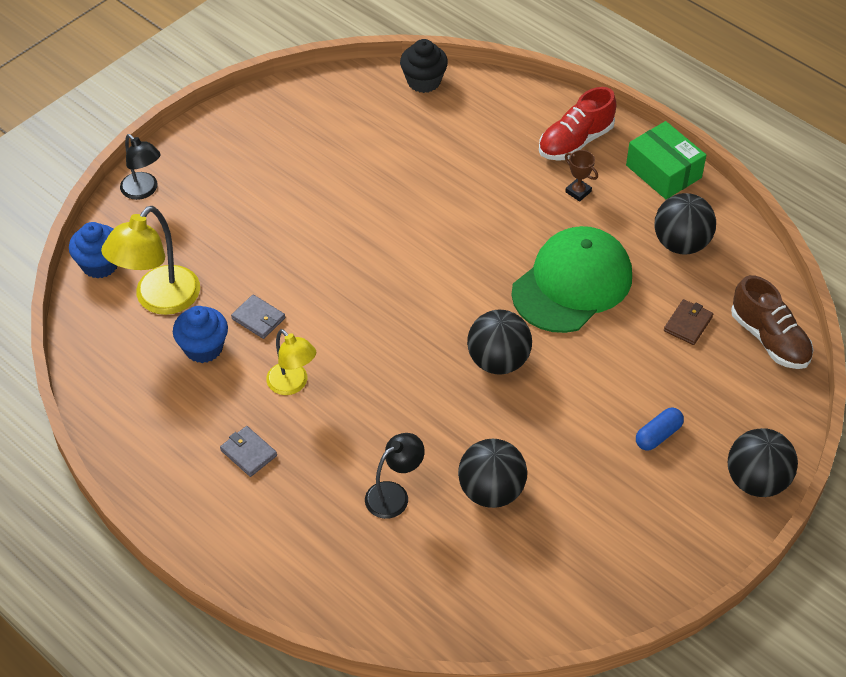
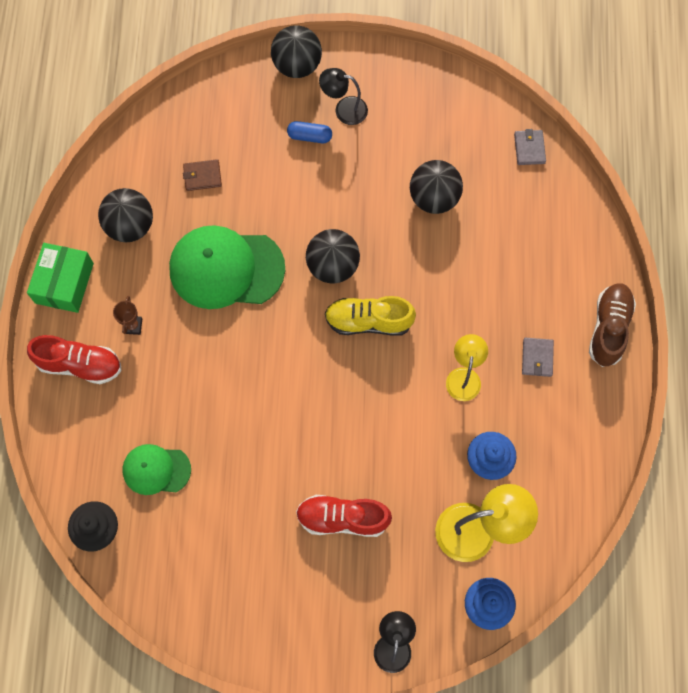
camera: 130 degrees left, 20 degrees up
grey wallet [231,295,285,339] -> grey wallet moved to [514,129,546,165]
black lamp [365,433,425,519] -> black lamp moved to [319,68,368,125]
brown shoe [731,275,813,369] -> brown shoe moved to [589,283,636,367]
none -> green cap [123,444,191,495]
none -> red shoe [296,495,392,537]
none -> yellow shoe [325,296,416,336]

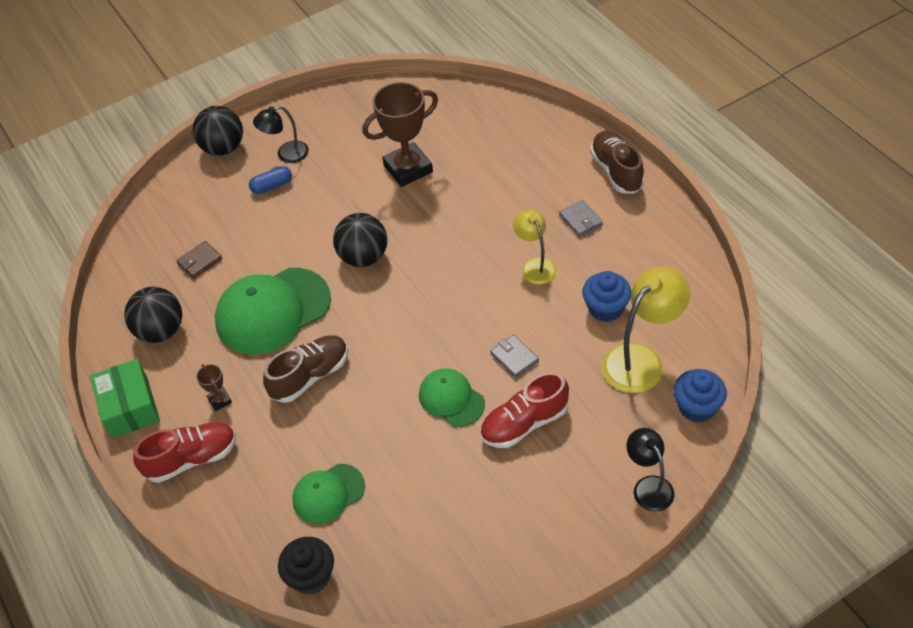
camera: 30 degrees left, 20 degrees down
yellow shoe [325,296,416,336] -> none
black ball [410,160,463,214] -> brown trophy [362,82,438,187]
grey wallet [514,129,546,165] -> grey wallet moved to [490,335,539,378]
none -> brown shoe [263,335,348,403]
none -> green cap [419,368,485,427]

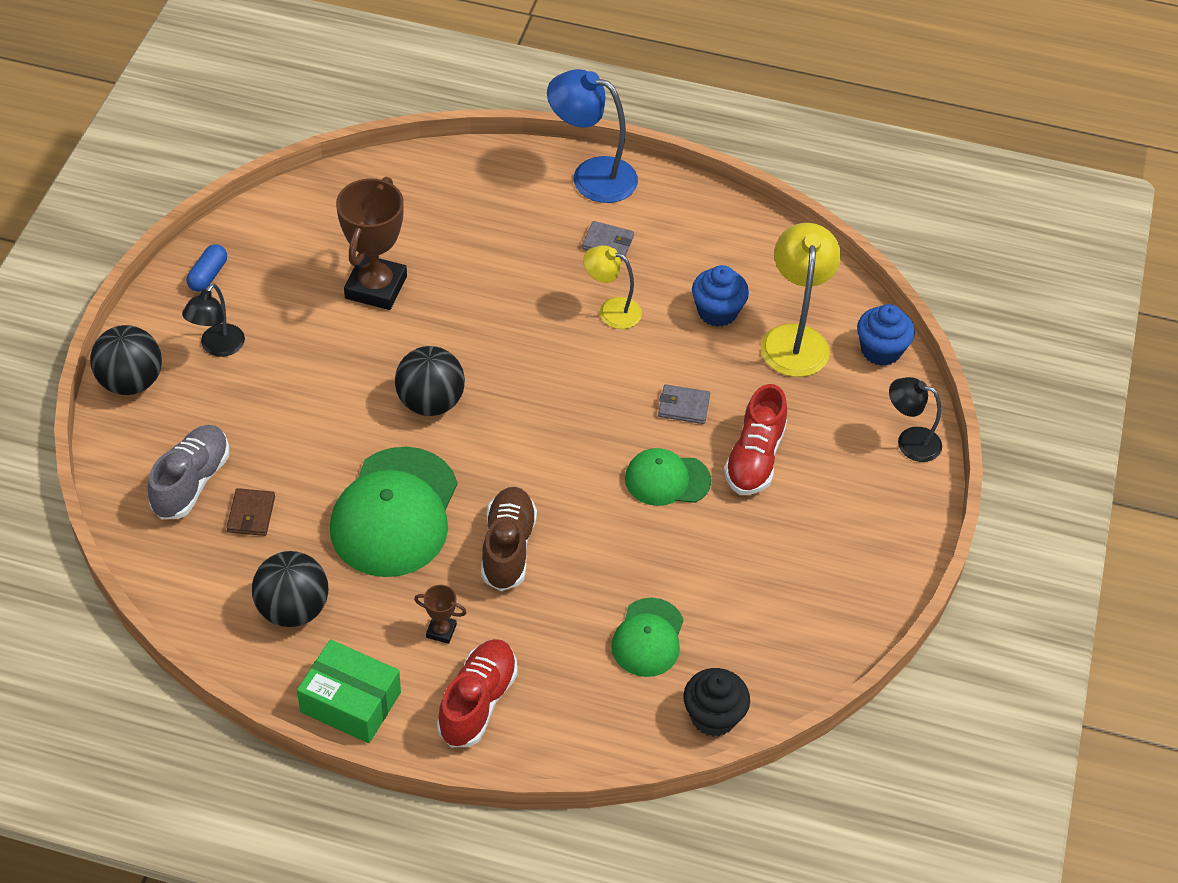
camera: 50 degrees left, 0 degrees up
blue capsule [249,166,292,194] -> blue capsule moved to [187,244,227,292]
brown shoe [590,131,644,193] -> blue lamp [547,69,638,203]
none -> grey shoe [148,425,229,520]

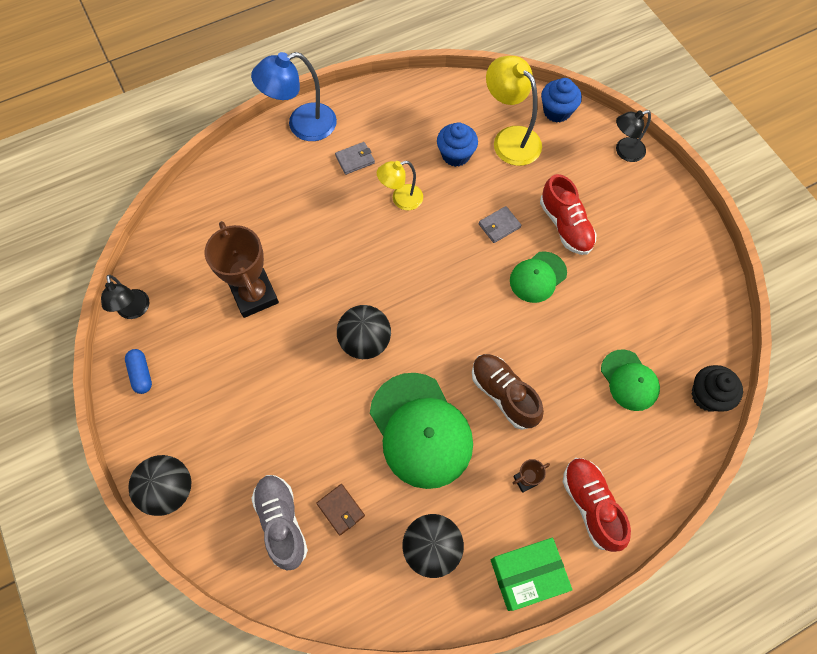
camera: 40 degrees left, 15 degrees up
black lamp [182,283,245,357] -> black lamp moved to [101,275,149,319]

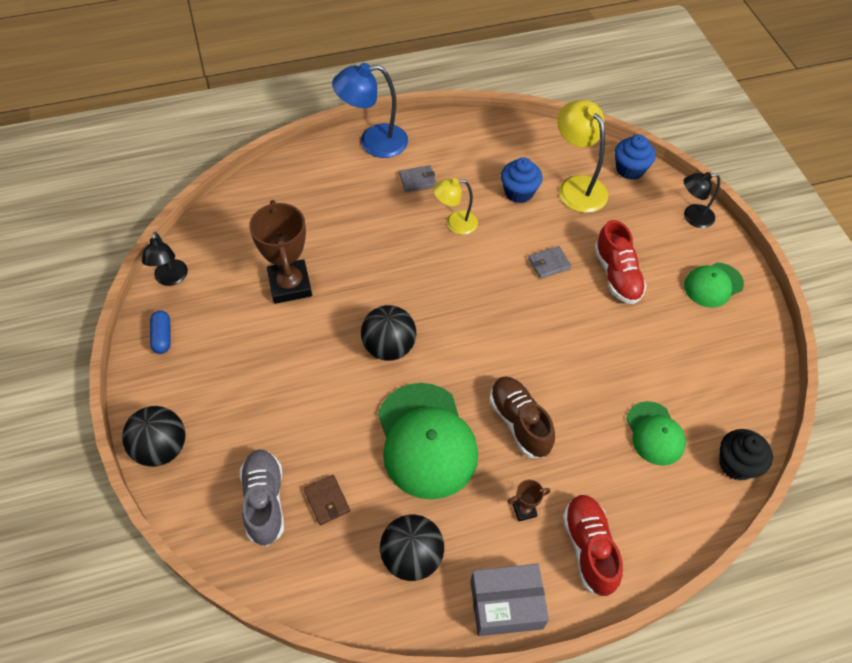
camera: 10 degrees right, 10 degrees down
green box [491,538,572,611] -> grey box [471,564,549,636]
green cap [510,251,567,303] -> green cap moved to [684,263,744,308]

